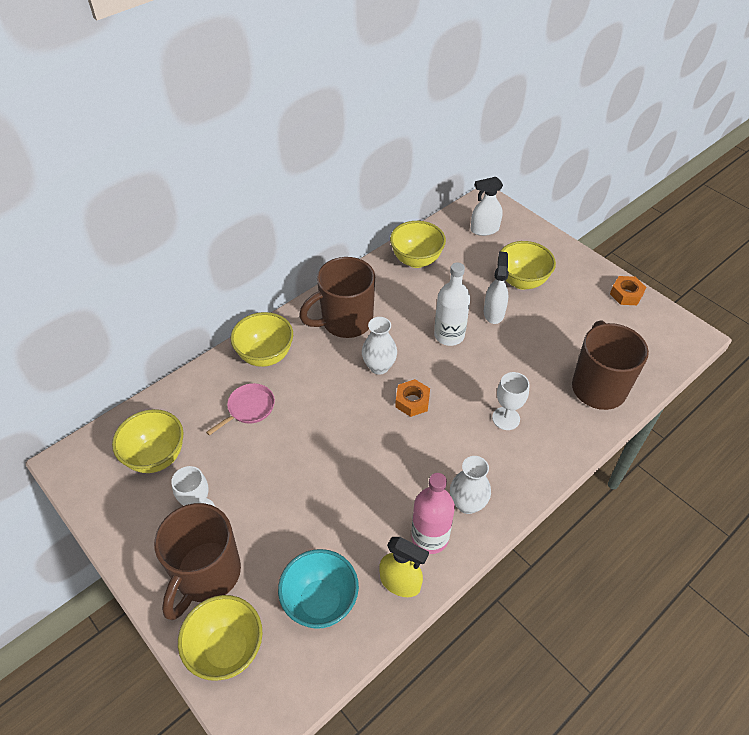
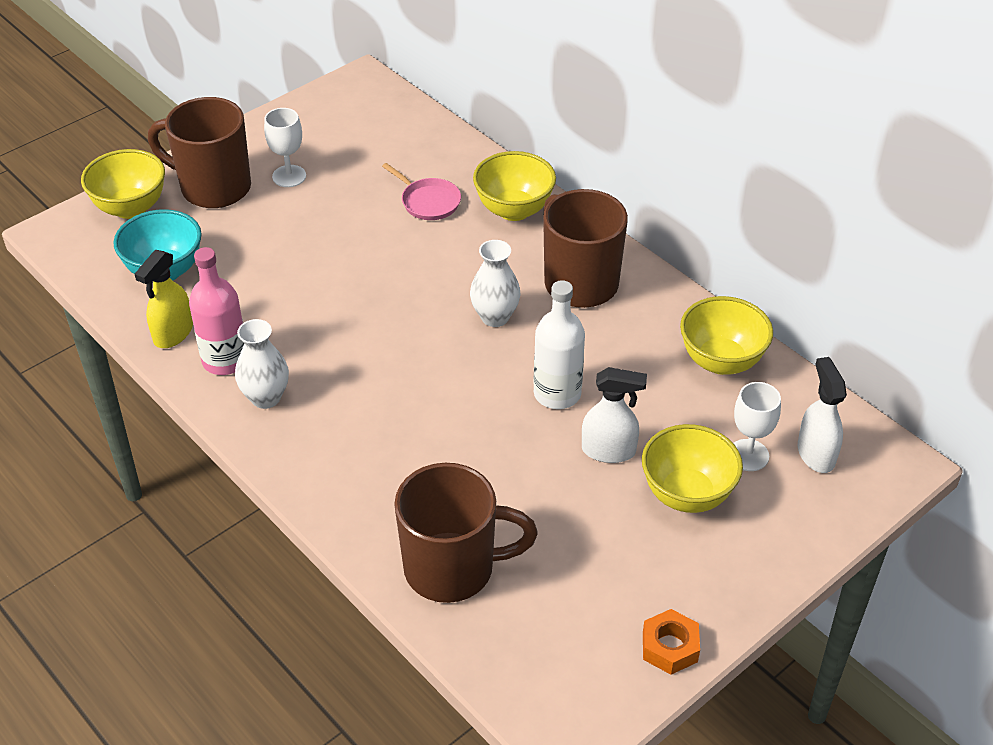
camera: 90 degrees right, 5 degrees down
yellow bowl [112,409,183,473] -> none
orange nut [395,379,430,417] -> none
white goblet [492,372,530,430] -> white goblet moved to [733,382,781,471]

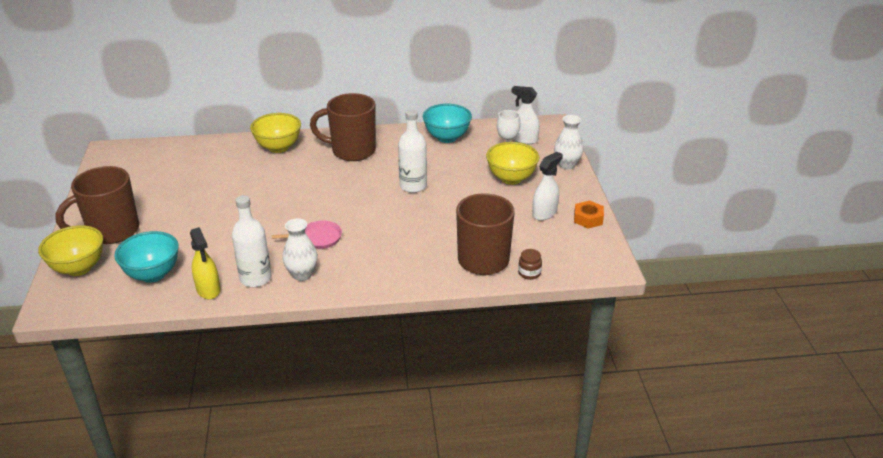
camera: 55 degrees left, 10 degrees down
pink bottle [189,247,244,375] -> white bottle [232,195,272,287]
white goblet [264,108,306,187] -> none
pink pan [382,163,461,220] -> pink pan moved to [272,220,342,249]
white vase [470,240,520,327] -> white vase moved to [554,115,584,169]
white spray bottle [582,367,647,463] -> white spray bottle moved to [532,152,563,221]
yellow bowl [680,296,773,375] -> turquoise bowl [423,104,472,143]
none -> brown jar [518,249,542,280]

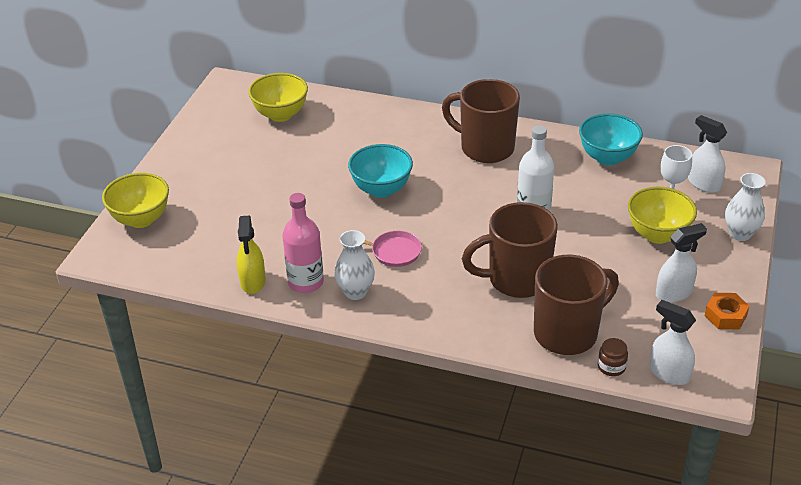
camera: 25 degrees right, 5 degrees up
brown mug [55,166,139,244] -> brown mug moved to [462,202,558,298]
turquoise bowl [114,231,179,283] -> turquoise bowl moved to [348,144,413,198]
white bottle [232,195,272,287] -> pink bottle [282,193,324,293]
yellow bowl [250,113,301,153] -> yellow bowl moved to [248,73,308,122]
none -> white spray bottle [650,300,696,385]

